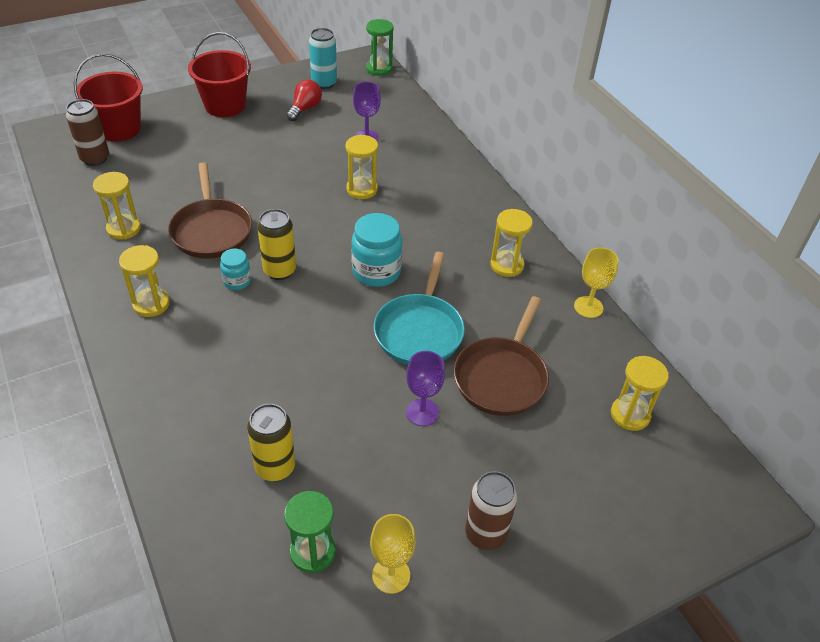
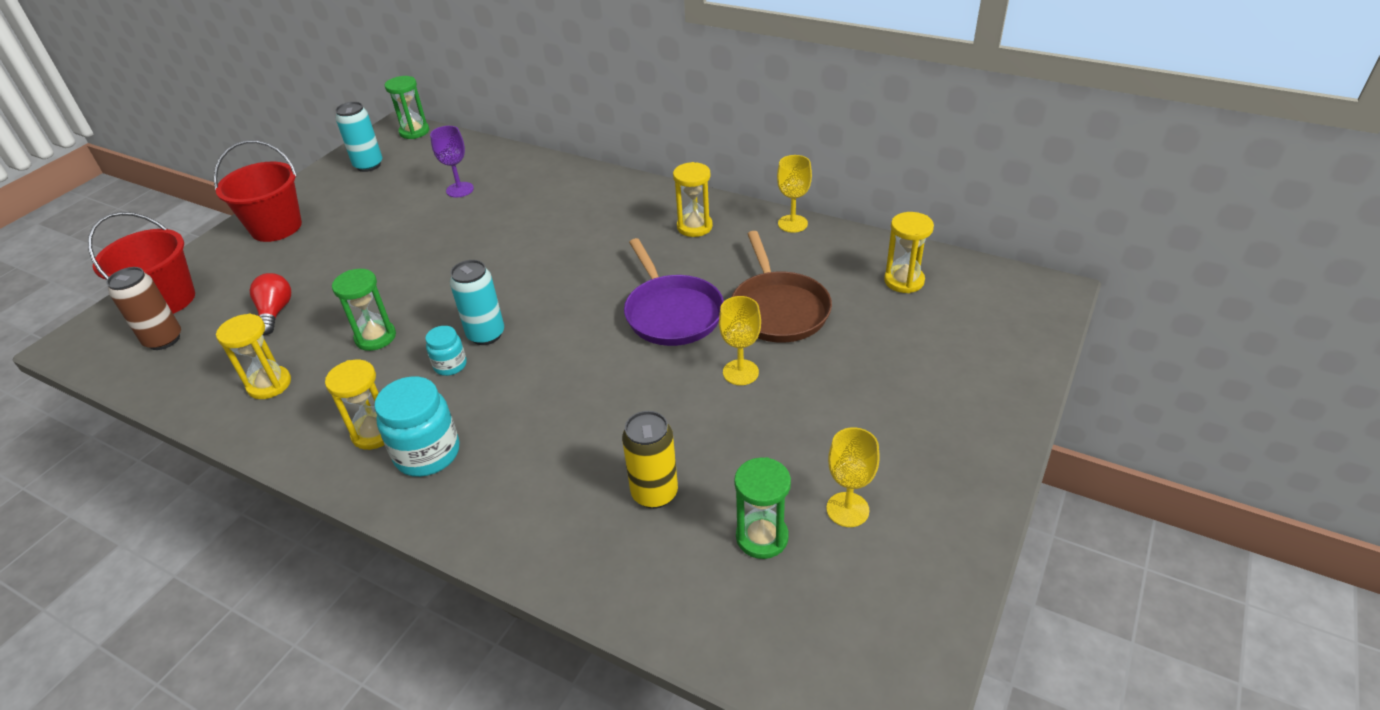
camera: 30 degrees left, 5 degrees down
brown pan [168,162,252,259] -> green hourglass [332,269,396,351]
yellow can [257,209,296,280] -> turquoise can [450,260,504,345]
red light bulb [286,80,322,121] -> red light bulb moved to [249,273,291,335]
yellow hourglass [345,135,378,199] -> none
turquoise jar [351,213,402,287] -> turquoise jar moved to [374,376,460,477]
turquoise pan [374,252,465,365] -> purple pan [624,238,724,346]
purple goblet [406,351,445,426] -> yellow goblet [719,296,761,385]
brown can [465,471,517,550] -> none

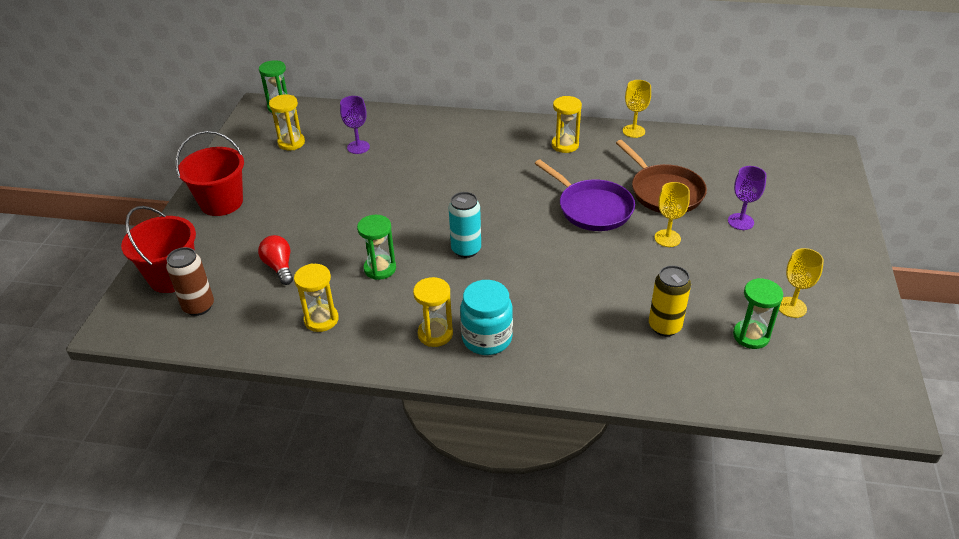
camera: 20 degrees left, 0 degrees up
turquoise can [335,102,382,172] -> none
turquoise jar [425,326,467,376] -> none
yellow hourglass [884,212,934,293] -> yellow hourglass moved to [269,94,305,150]
none -> purple goblet [728,166,767,230]

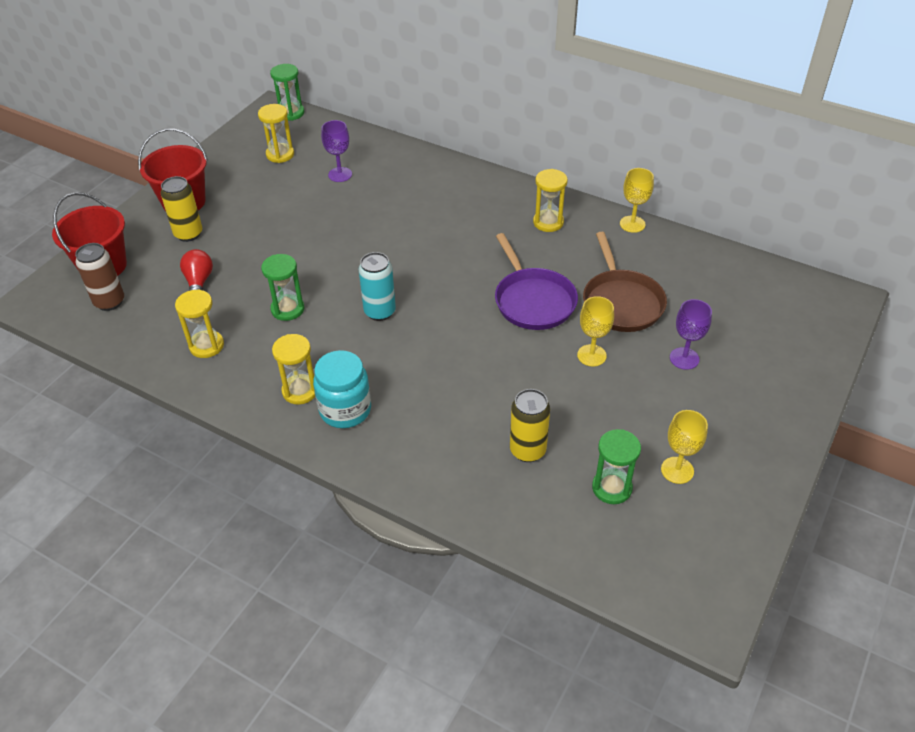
camera: 20 degrees right, 5 degrees up
none -> yellow can [161,176,202,242]

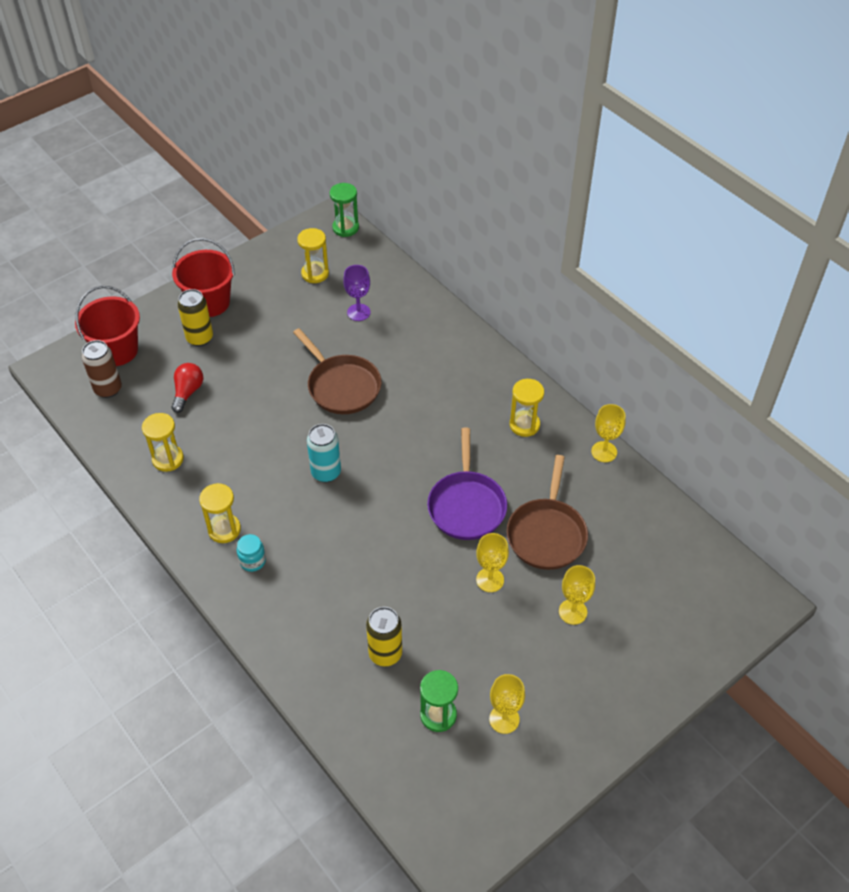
camera: 20 degrees right, 5 degrees up
green hourglass [261,254,304,321] -> none
turquoise jar [313,350,371,428] -> turquoise jar [237,534,266,572], size x0.56
purple goblet [670,299,712,370] -> yellow goblet [559,565,595,625]
none -> brown pan [293,328,382,414]

